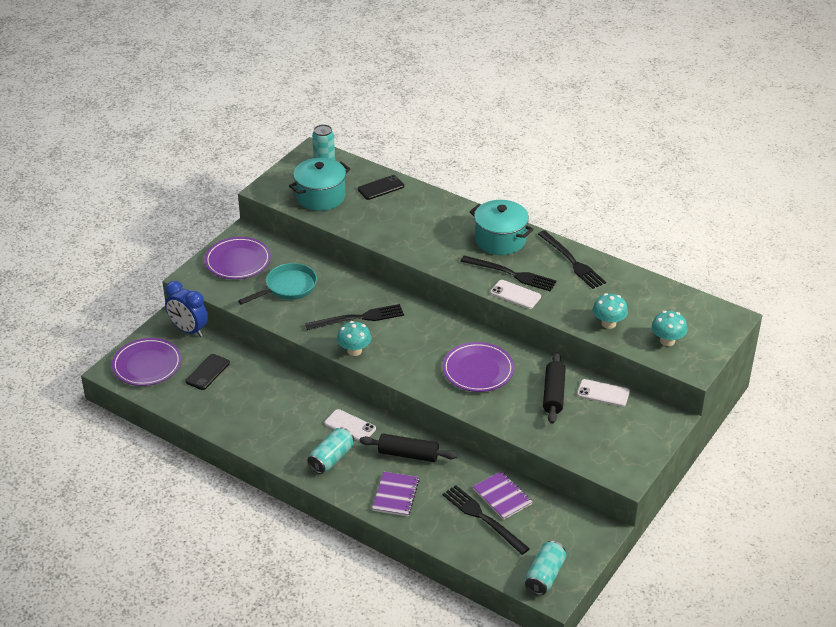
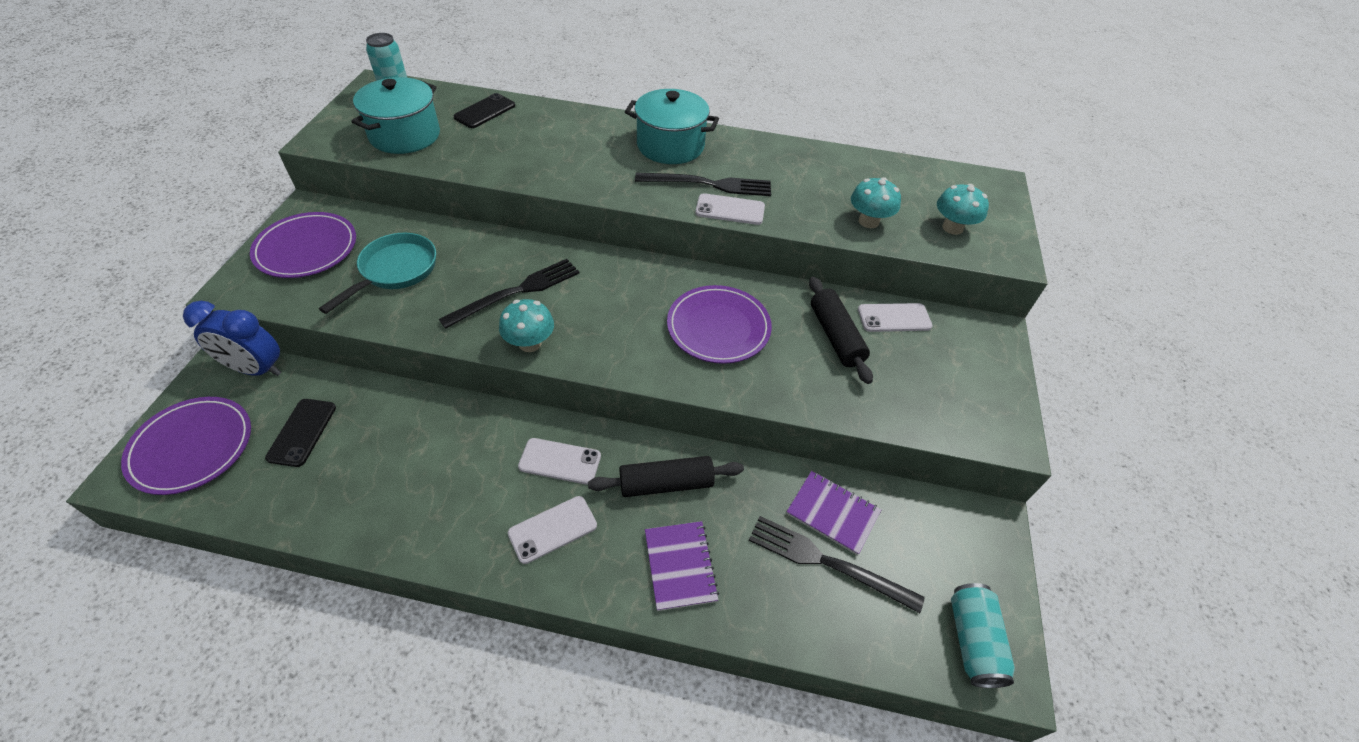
camera: 25 degrees left, 10 degrees up
turquoise can [308,427,354,474] -> white phone [508,496,597,564]
black fork [538,230,606,289] -> none

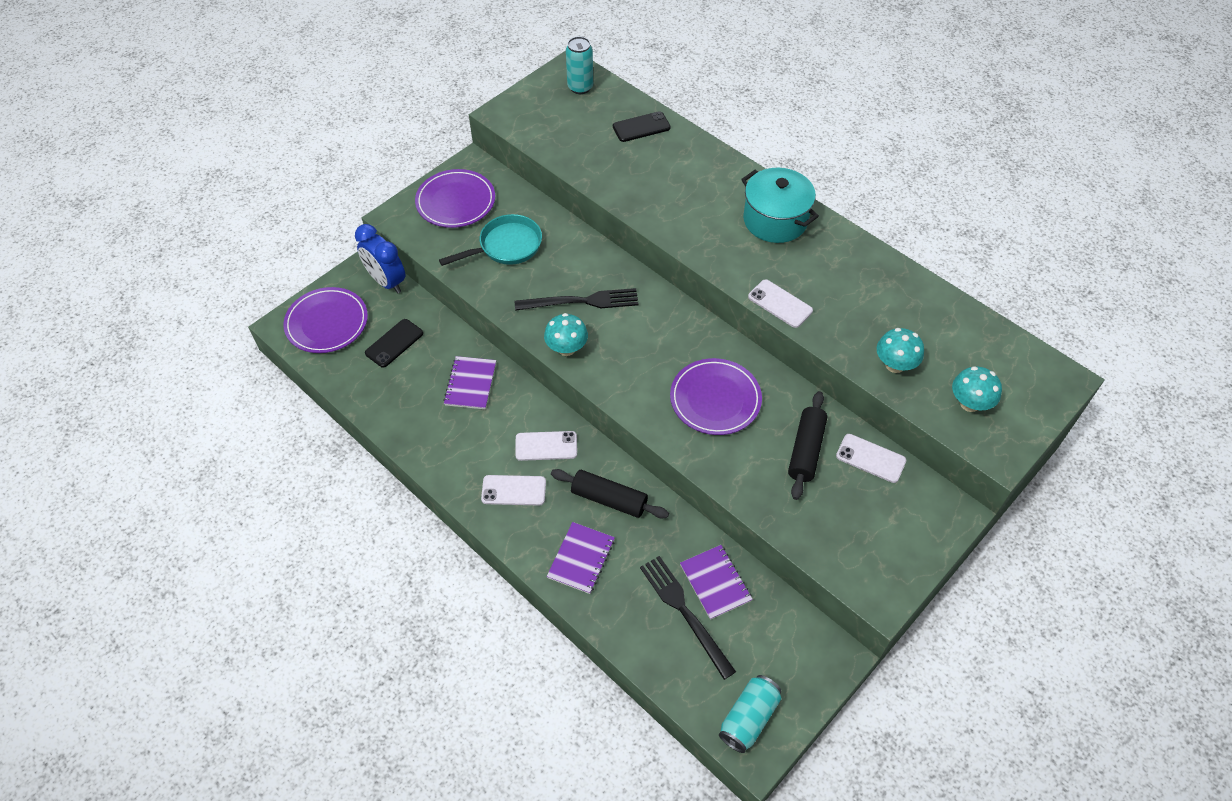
camera: 35 degrees right, 5 degrees up
turquoise pot [351,77,440,154] -> none
white phone [518,438,601,485] -> white phone turned 45 degrees counterclockwise [515,431,577,461]
black fork [635,173,771,196] -> none
none -> purple notebook [443,356,496,409]

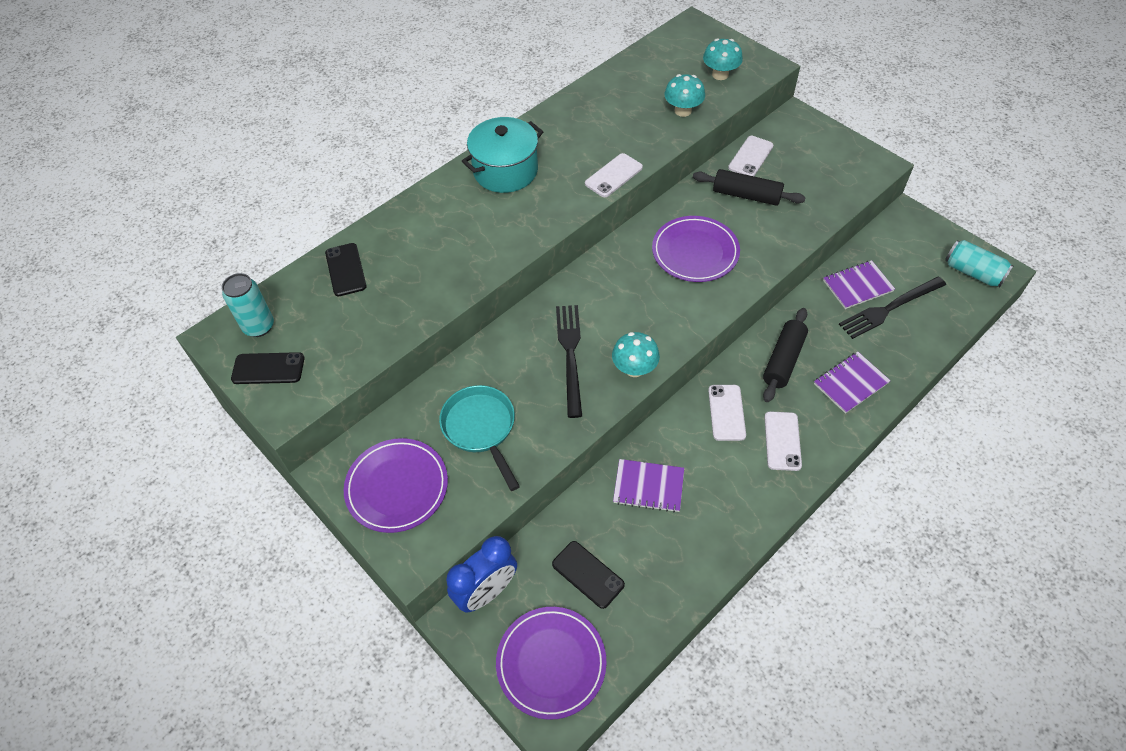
camera: 85 degrees left, 0 degrees up
purple notebook [547,522,615,594] -> purple notebook turned 60 degrees counterclockwise [814,352,891,414]
none -> black phone [231,352,305,384]

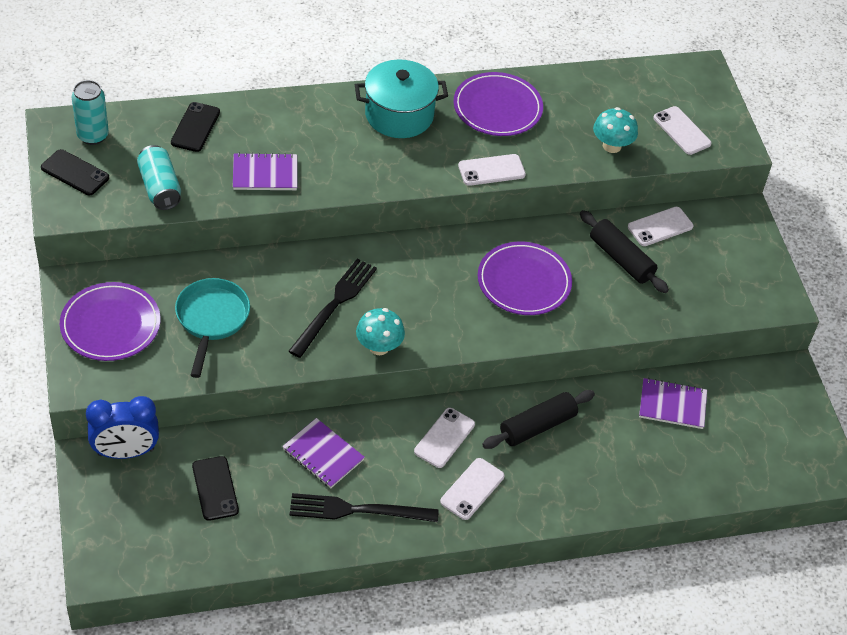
camera: 25 degrees right, 5 degrees down
purple plate [496,607,607,720] -> purple plate moved to [454,72,543,136]
turquoise mushroom [703,38,743,80] -> white phone [653,106,712,155]
purple notebook [814,352,891,414] -> purple notebook moved to [233,153,297,190]
black fork [839,277,946,339] -> black fork moved to [290,493,439,522]
turquoise can [945,240,1013,287] -> turquoise can moved to [137,145,181,210]

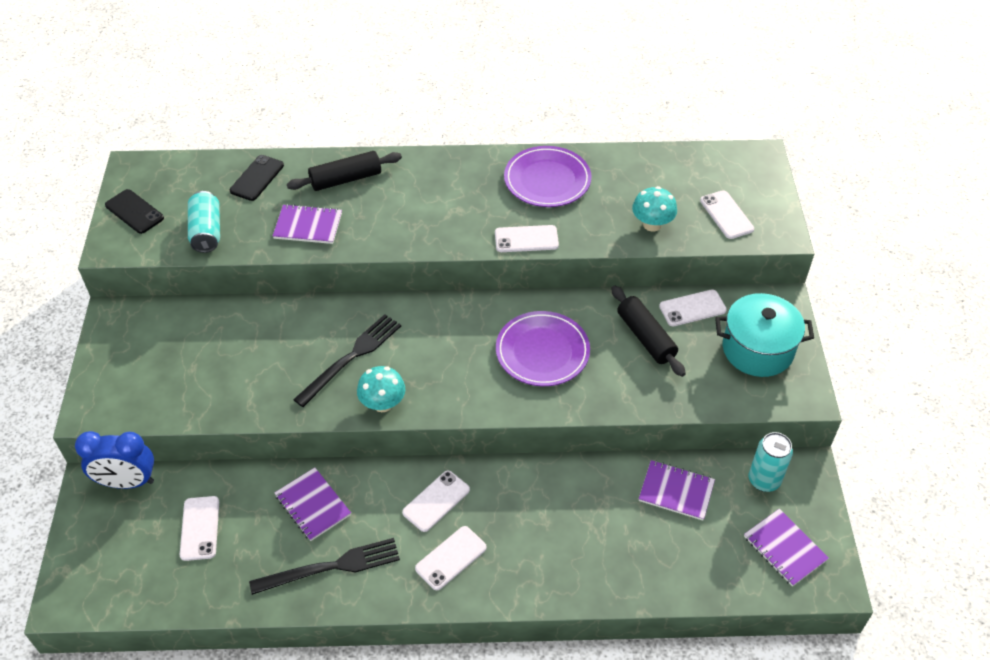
camera: 15 degrees right, 0 degrees up
purple plate [60,282,160,361] -> none
turquoise can [72,80,109,145] -> turquoise can moved to [749,432,793,492]
turquoise pan [175,278,250,378] -> none
black phone [192,456,239,521] -> white phone [180,496,219,561]
black fork [290,493,439,522] -> black fork turned 150 degrees clockwise [249,538,400,595]
turquoise pot [355,59,448,138] -> turquoise pot moved to [715,293,814,377]
black rolling pin [482,390,595,449] -> black rolling pin moved to [287,151,402,191]
none -> purple notebook [744,509,829,587]

